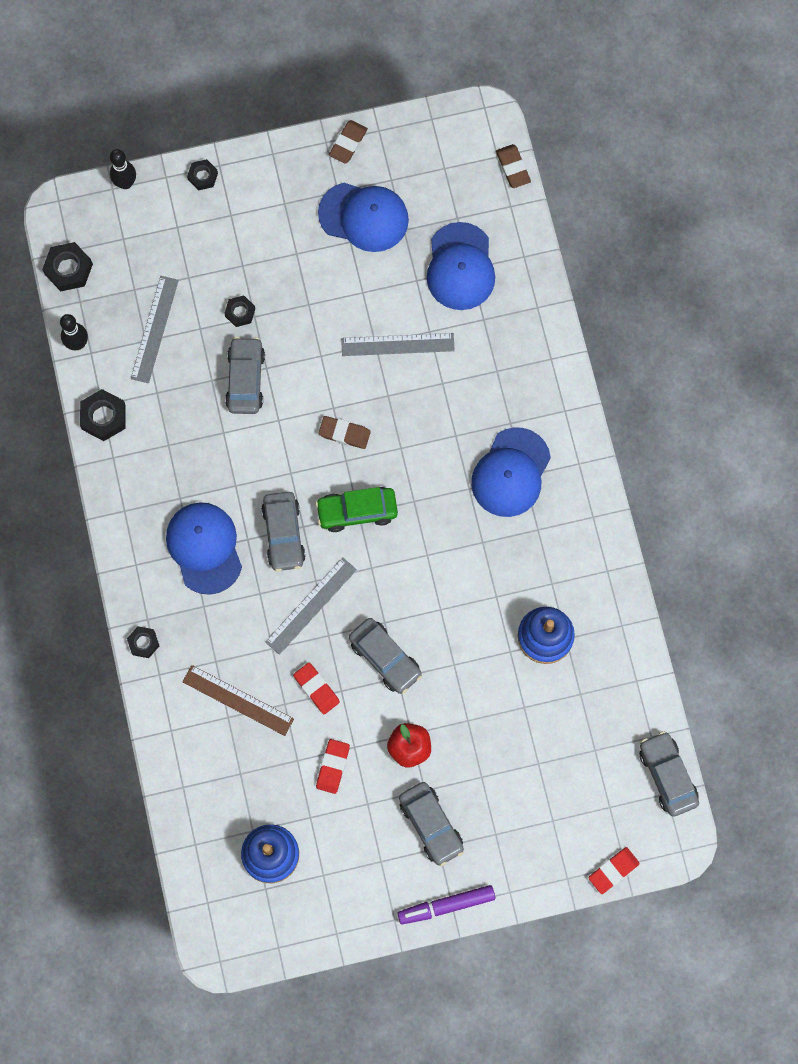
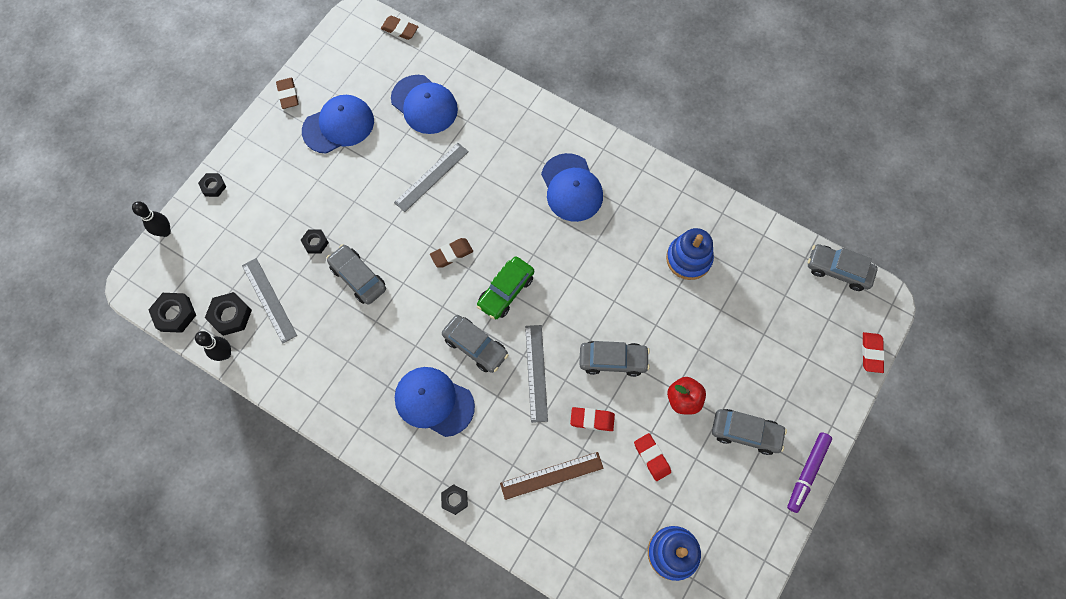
camera: 45 degrees left, 5 degrees down
black nut [80,389,126,441] -> black nut moved to [205,292,252,336]

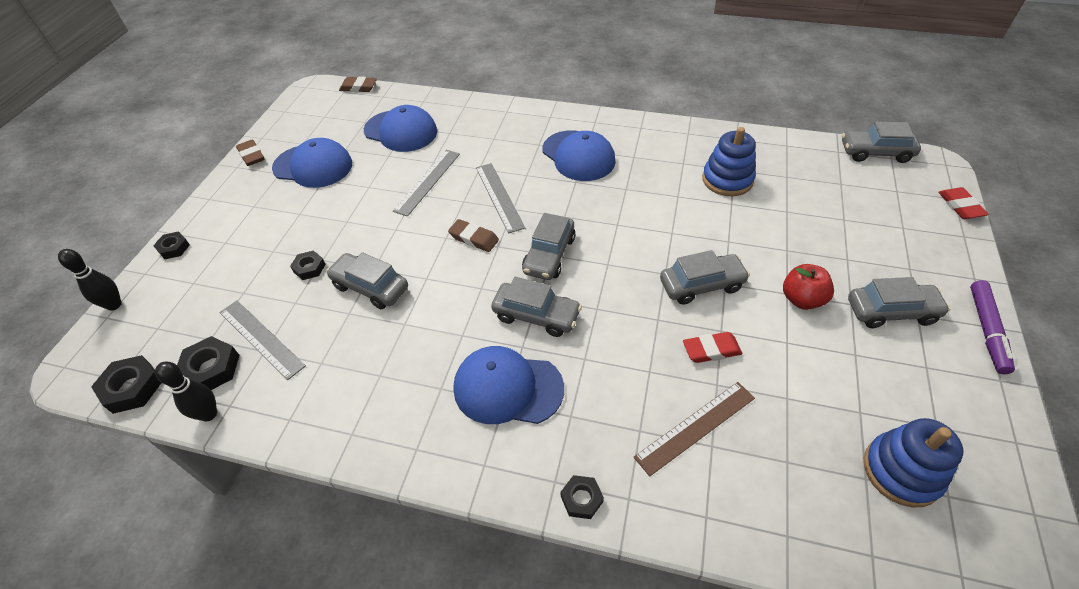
camera: 15 degrees left, 20 degrees down
blue cap [302,95,374,154] -> blue cap turned 60 degrees clockwise [272,138,352,188]
brown eraser [430,238,473,268] -> brown eraser turned 75 degrees clockwise [448,219,499,252]
green car [477,256,534,320] -> grey car [522,213,575,280]
grey ruler [525,325,548,423] -> grey ruler moved to [476,163,525,234]
red eraser [634,433,671,481] -> none

